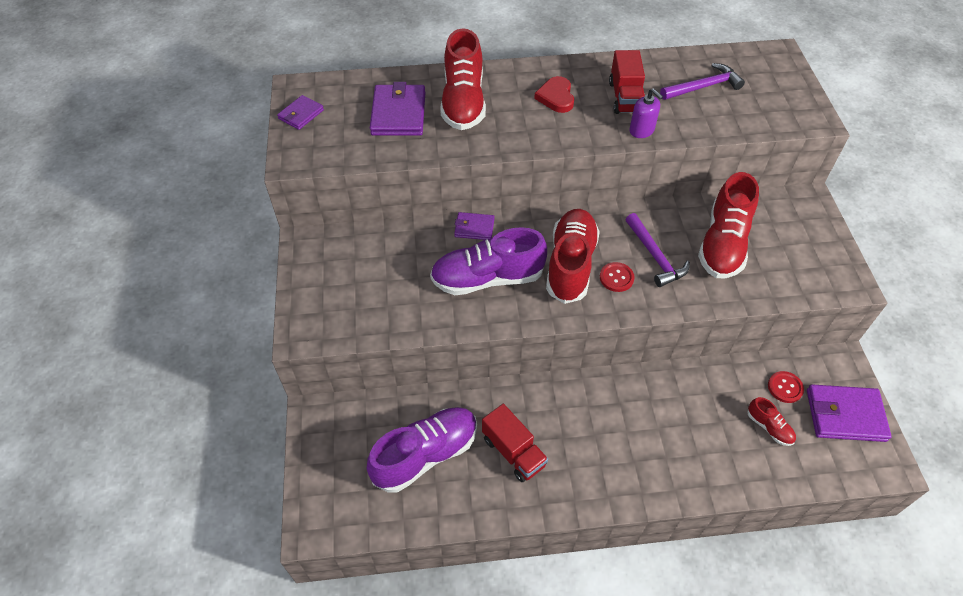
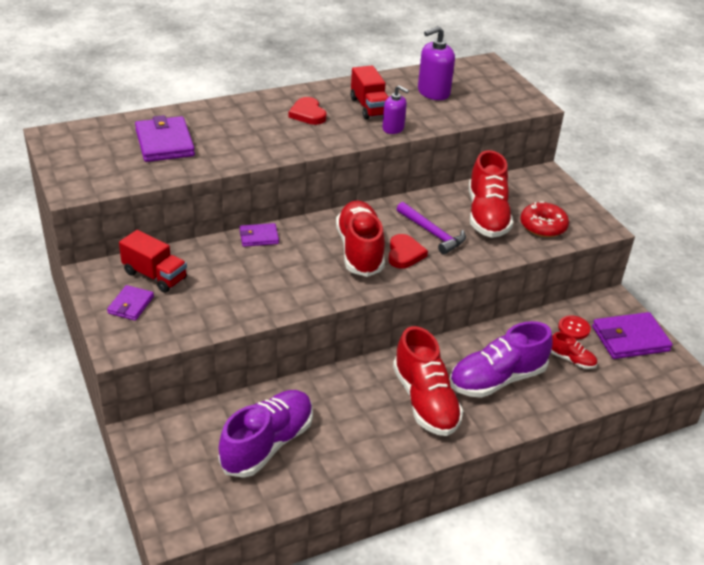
camera: 20 degrees left, 15 degrees down
purple wallet [277,95,324,130] -> purple wallet moved to [107,285,154,321]
purple shoe [430,227,547,295] -> purple shoe moved to [450,321,552,398]
red shoe [440,28,486,130] -> red shoe moved to [393,326,463,436]
red truck [482,404,548,482] -> red truck moved to [119,230,187,293]
red button [600,262,635,292] -> red heart [388,234,428,269]
purple hammer [660,63,745,100] -> purple soap dispenser [418,26,455,100]
none -> red donut [520,202,569,237]

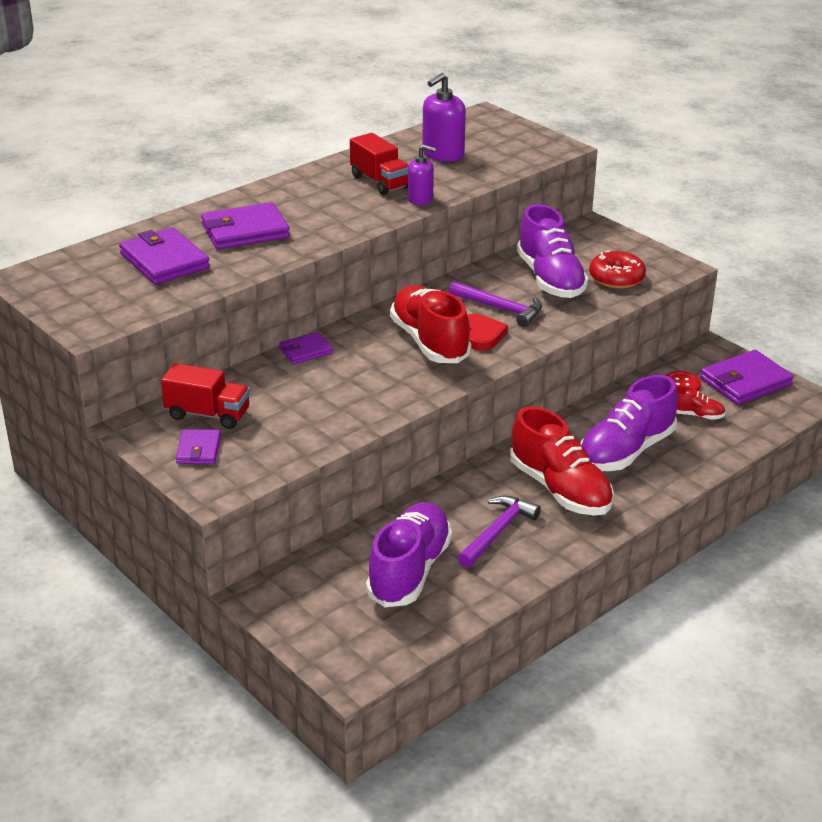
camera: 15 degrees left, 5 degrees down
red heart [289,97,327,125] -> none
red shoe [469,150,513,238] -> purple shoe [517,204,589,298]
none -> purple wallet [201,202,290,249]
none -> purple hammer [458,496,541,568]

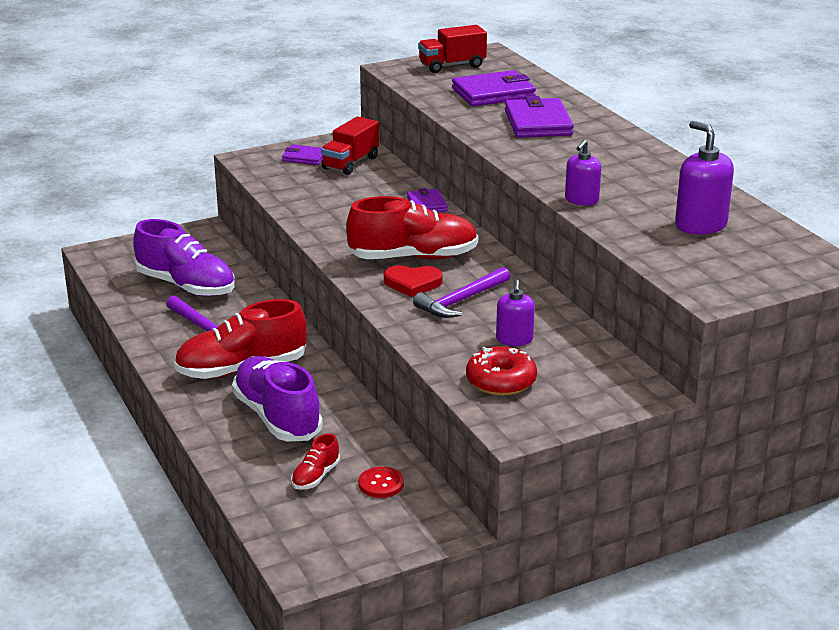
camera: 105 degrees right, 5 degrees down
red truck [350,133,409,195] -> red truck moved to [418,25,487,73]
purple shoe [517,204,589,298] -> purple soap dispenser [496,279,535,346]
purple wallet [700,350,794,405] -> none

